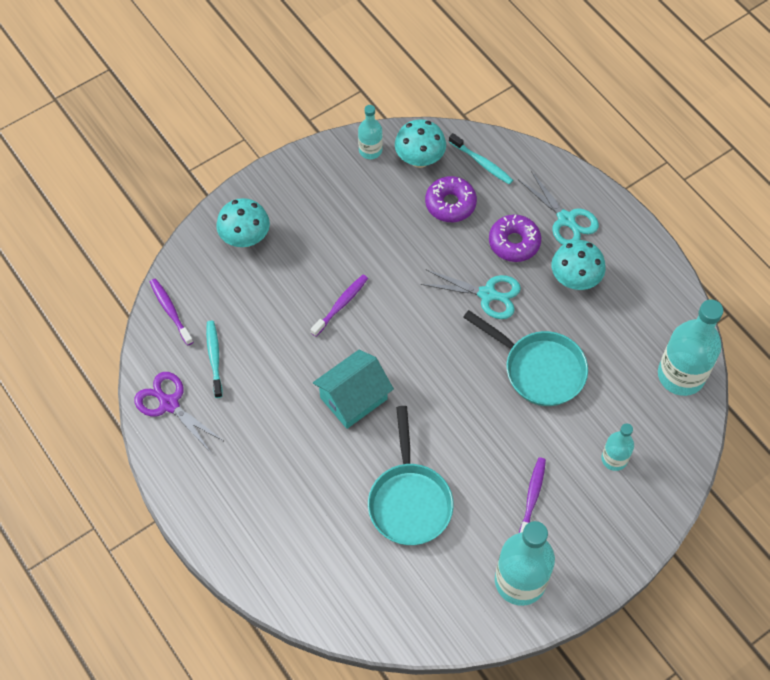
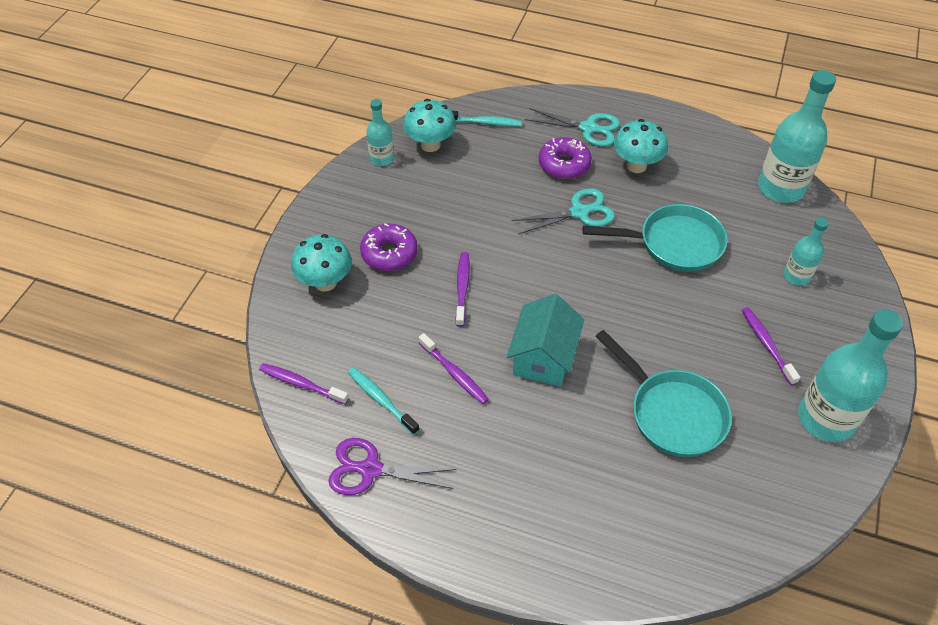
camera: 35 degrees left, 10 degrees down
purple donut [425,176,477,222] -> purple donut moved to [360,224,418,271]
none -> purple toothbrush [419,333,489,404]

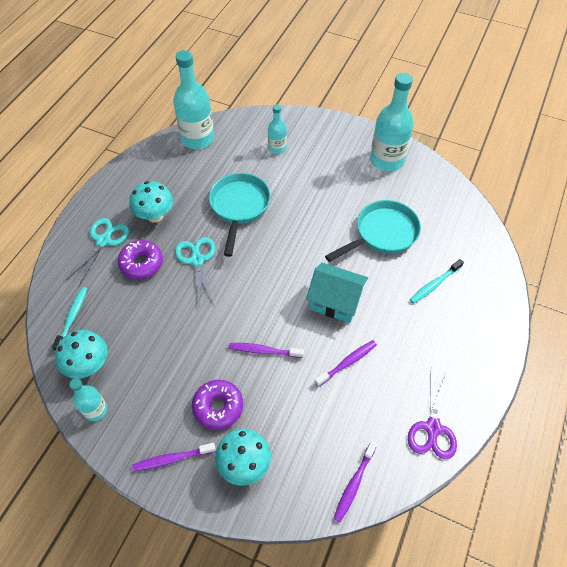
camera: 85 degrees left, 5 degrees up
turquoise toothbrush [348,367,420,435] -> turquoise toothbrush moved to [410,259,464,304]
purple toothbrush [742,307,800,385] -> purple toothbrush moved to [132,443,216,472]

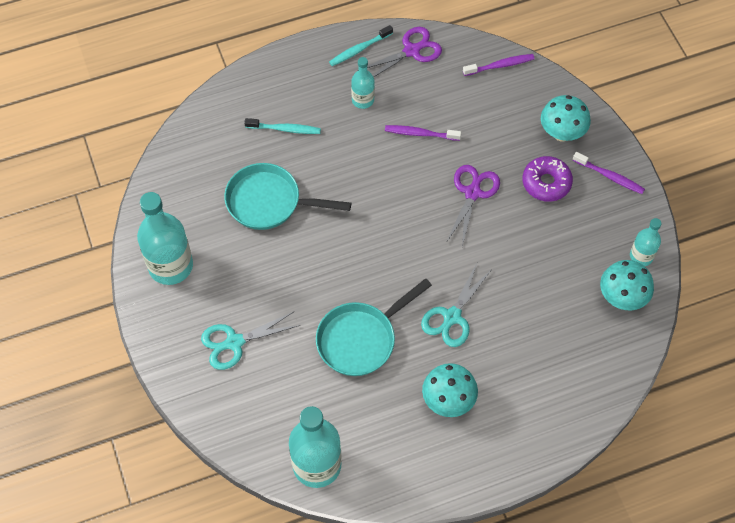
camera: 135 degrees left, 5 degrees up
turquoise toothbrush [52,287,87,351] -> turquoise toothbrush moved to [329,25,393,66]
turquoise scissors [67,218,129,286] -> turquoise scissors moved to [201,312,300,370]
purple donut [118,240,163,279] -> none
purple toothbrush [229,343,304,358] -> purple scissors [447,165,500,246]
turquoise bottle [268,104,287,154] -> turquoise bottle moved to [351,57,375,109]
turquoise house [306,263,368,323] -> none

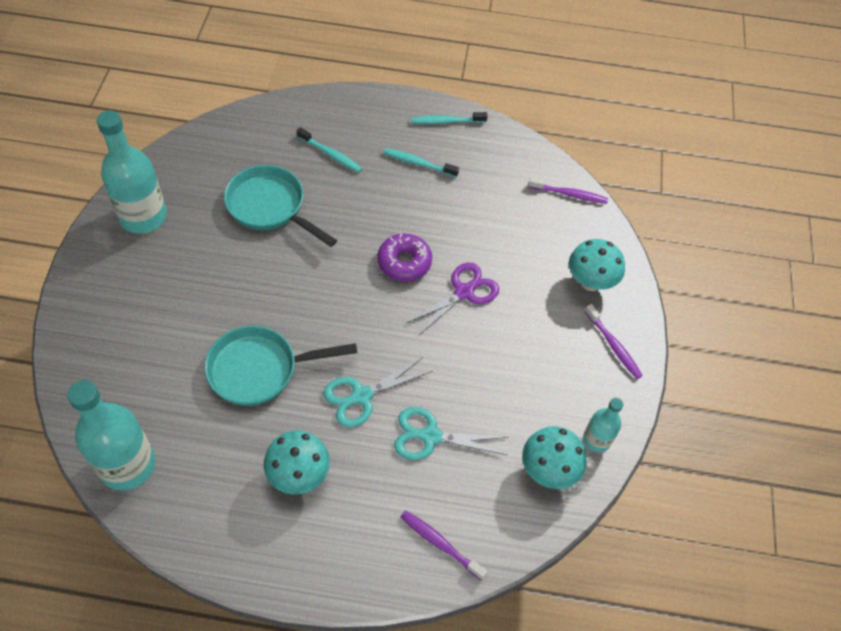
camera: 25 degrees right, 5 degrees down
turquoise scissors [201,312,300,370] -> turquoise scissors moved to [394,407,509,460]
turquoise bottle [351,57,375,109] -> turquoise toothbrush [383,148,459,177]
purple scissors [367,27,442,77] -> none
purple toothbrush [385,125,461,141] -> purple toothbrush moved to [400,510,488,580]
purple donut [522,156,573,202] -> purple donut moved to [377,233,432,281]

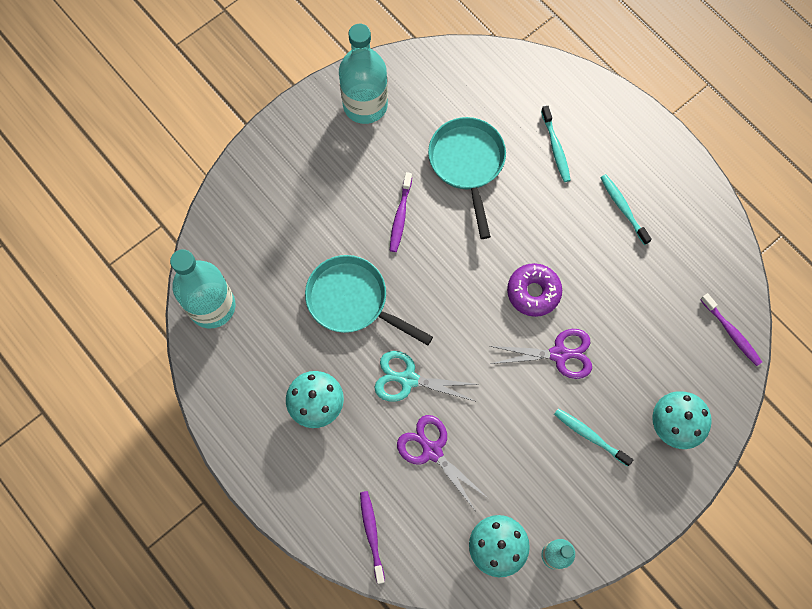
camera: 45 degrees right, 15 degrees up
turquoise scissors [394,407,509,460] -> purple scissors [397,415,488,510]
turquoise toothbrush [411,112,488,124] -> turquoise toothbrush moved to [554,408,633,466]
purple toothbrush [584,304,643,379] -> purple toothbrush moved to [390,172,412,252]

